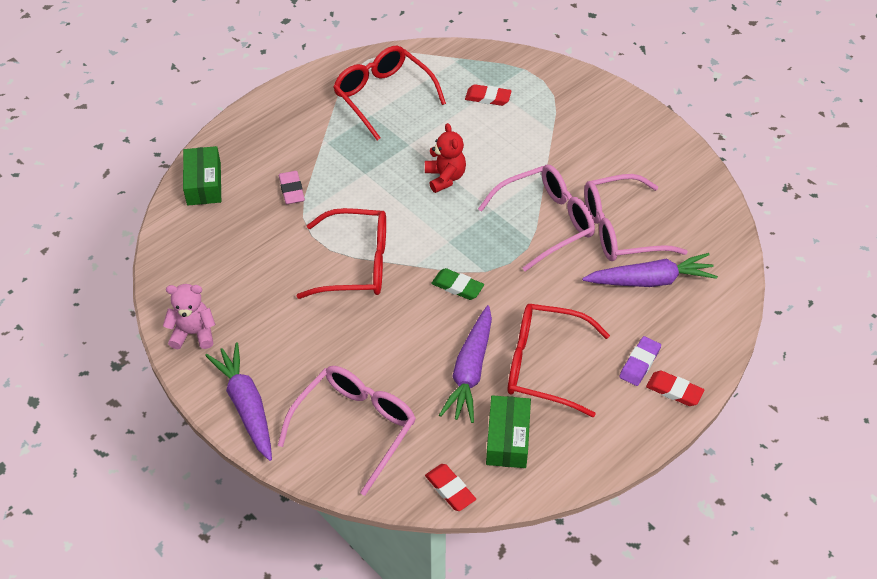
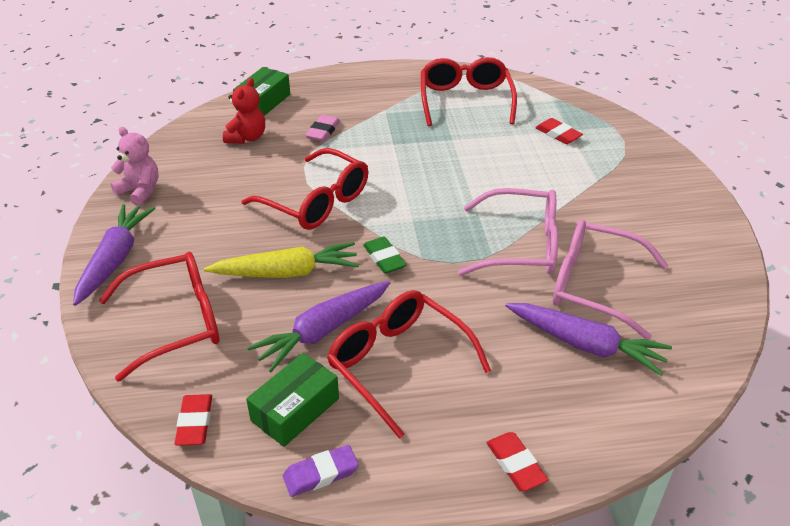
camera: 35 degrees right, 10 degrees down
pink glasses [278,366,416,496] -> red glasses [99,252,219,382]
red teddy bear [425,123,466,193] -> red teddy bear moved to [223,78,265,144]
purple eraser [619,336,661,386] -> purple eraser moved to [283,445,359,497]
none -> yellow carrot [204,242,359,278]

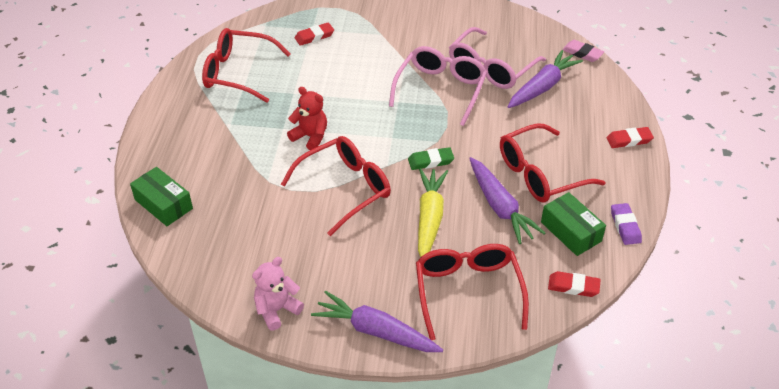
camera: 75 degrees left, 5 degrees up
red teddy bear [223,78,265,144] -> red teddy bear moved to [287,87,327,150]
pink eraser [305,115,340,142] -> pink eraser moved to [562,40,604,62]

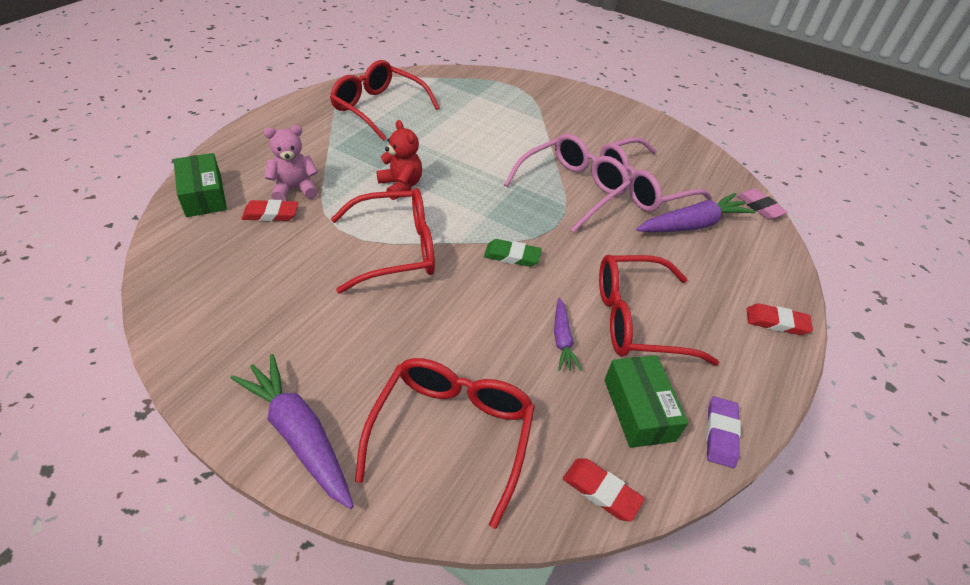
camera: 20 degrees right, 0 degrees up
pink teddy bear [252,257,304,331] -> pink teddy bear moved to [264,125,318,201]
red eraser [295,22,334,46] -> red eraser moved to [241,200,298,221]
yellow carrot [418,168,448,257] -> none
purple carrot [469,157,545,244] -> purple carrot [554,298,581,371], size x0.55

